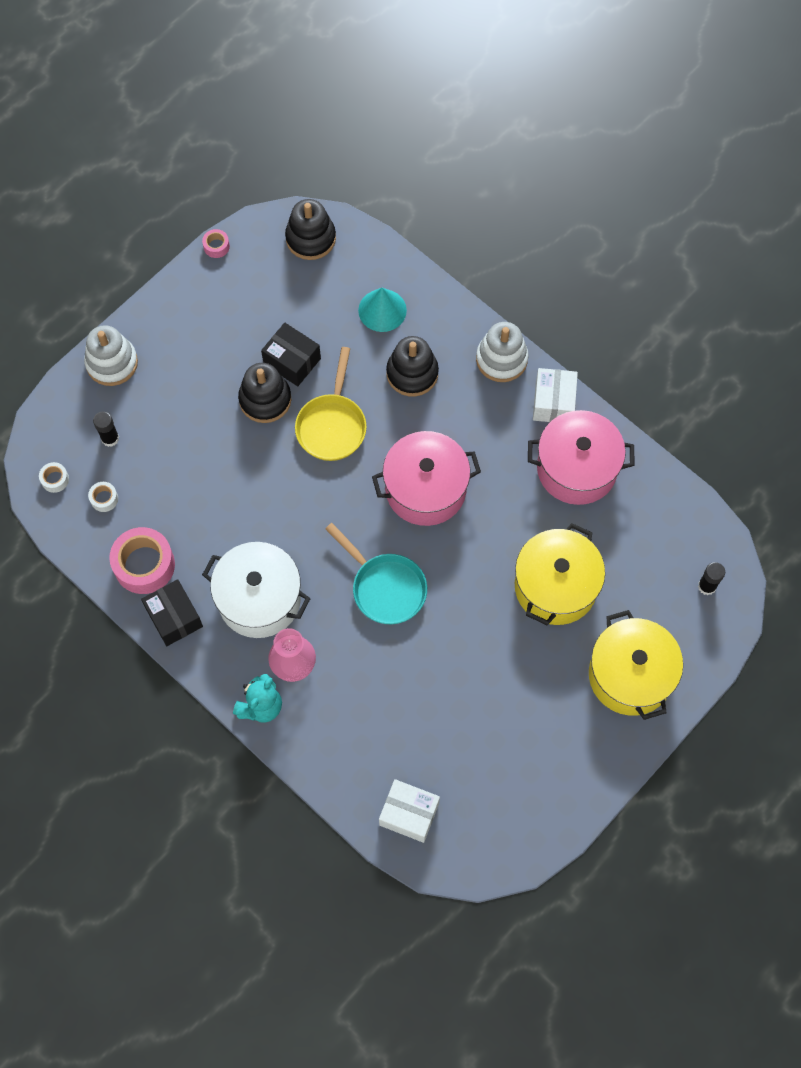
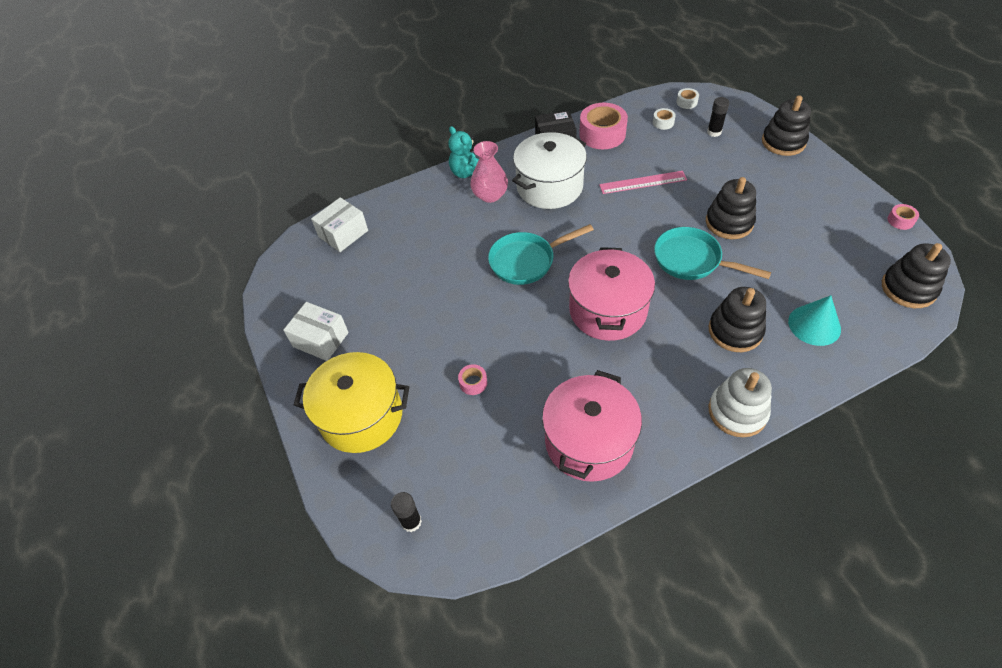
camera: 115 degrees right, 15 degrees down
white stacking toy [84,325,138,386] -> black stacking toy [762,96,811,156]
black box [261,323,321,386] -> none
yellow pan [295,347,367,461] -> turquoise pan [654,227,771,280]
yellow pot [515,523,605,625] -> pink tape [458,364,487,395]
white box [533,368,578,422] -> white box moved to [283,302,349,361]
none -> pink ruler [599,171,687,194]

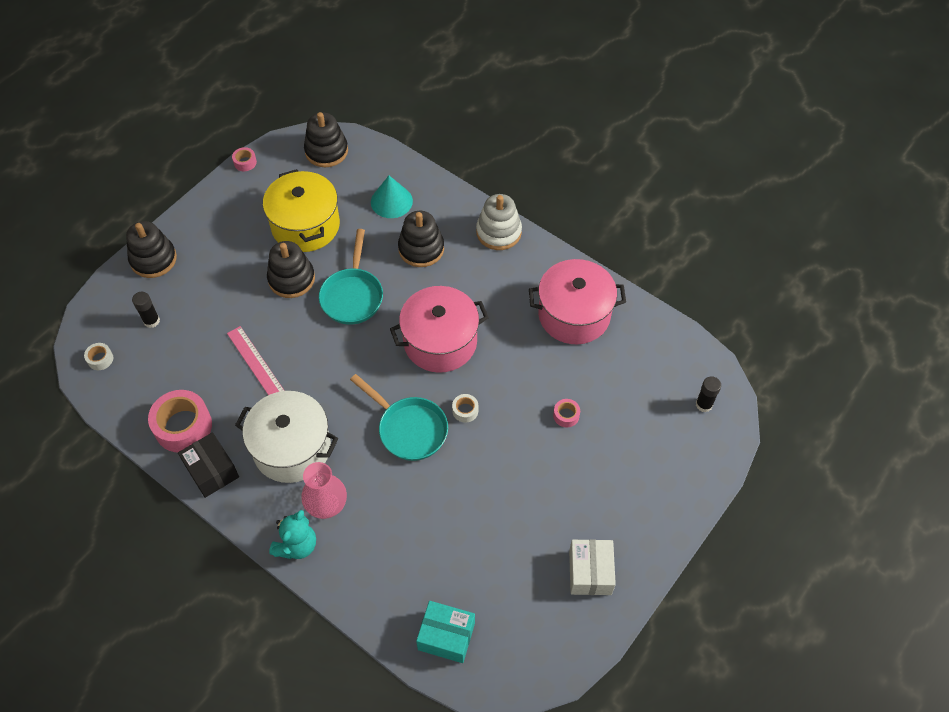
camera: 120 degrees left, 5 degrees up
yellow pot [294,352,409,453] -> yellow pot moved to [263,169,340,252]
white box [311,197,368,252] -> turquoise box [416,601,475,663]
white tape [653,108,676,130] -> white tape moved to [452,394,478,423]

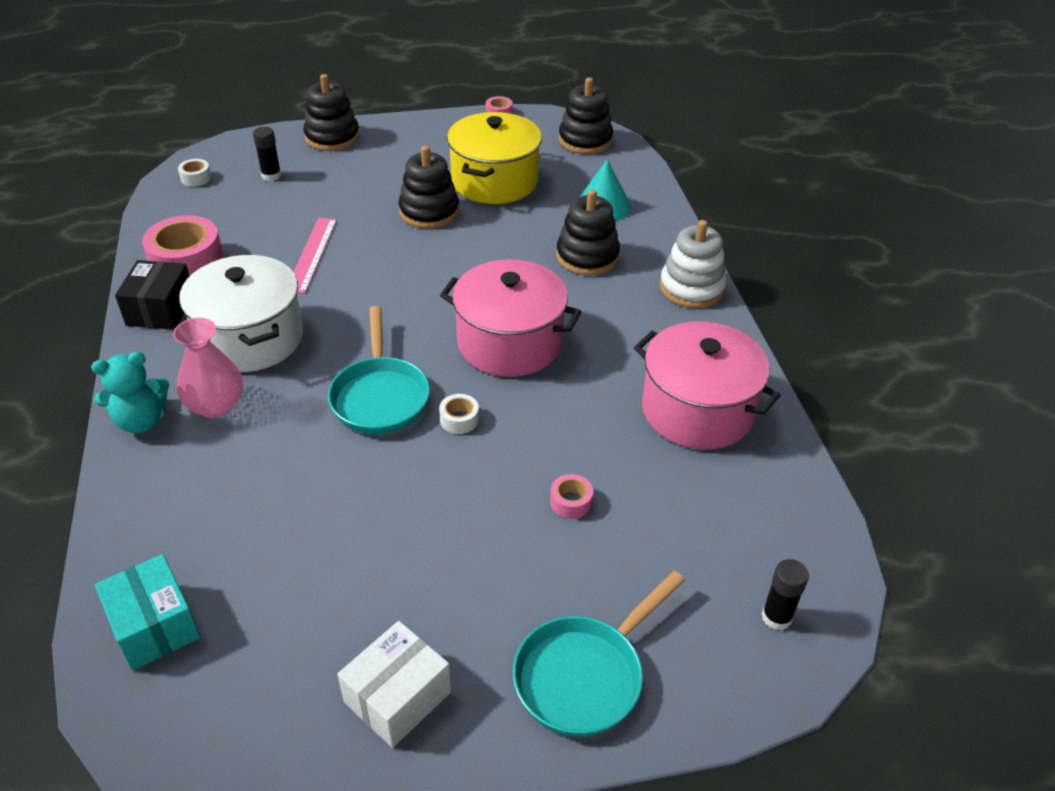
camera: 40 degrees right, 15 degrees down
turquoise pan [319,229,383,325] -> turquoise pan moved to [513,571,685,737]

